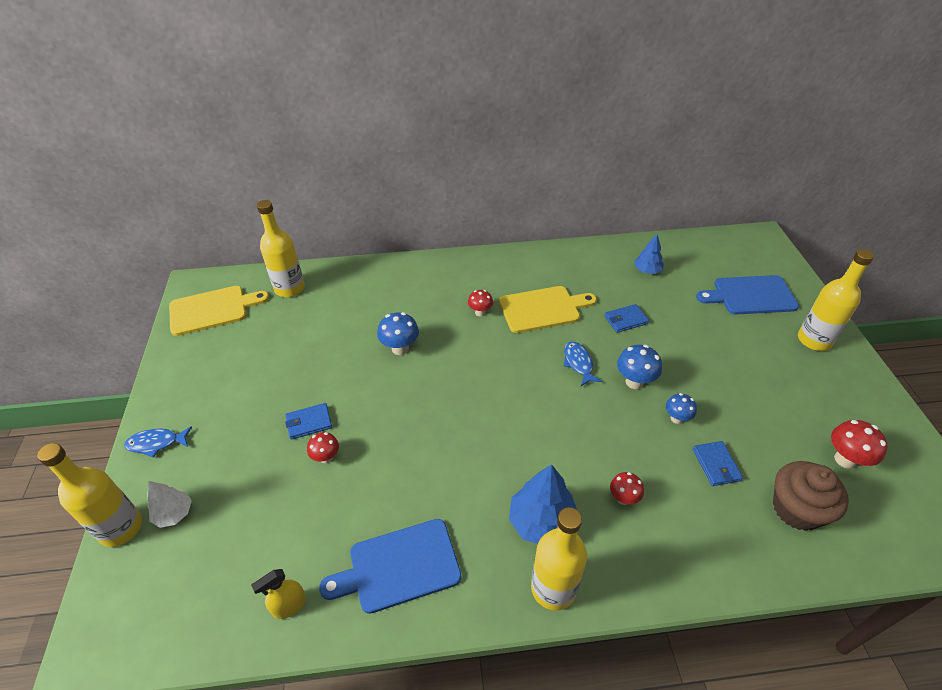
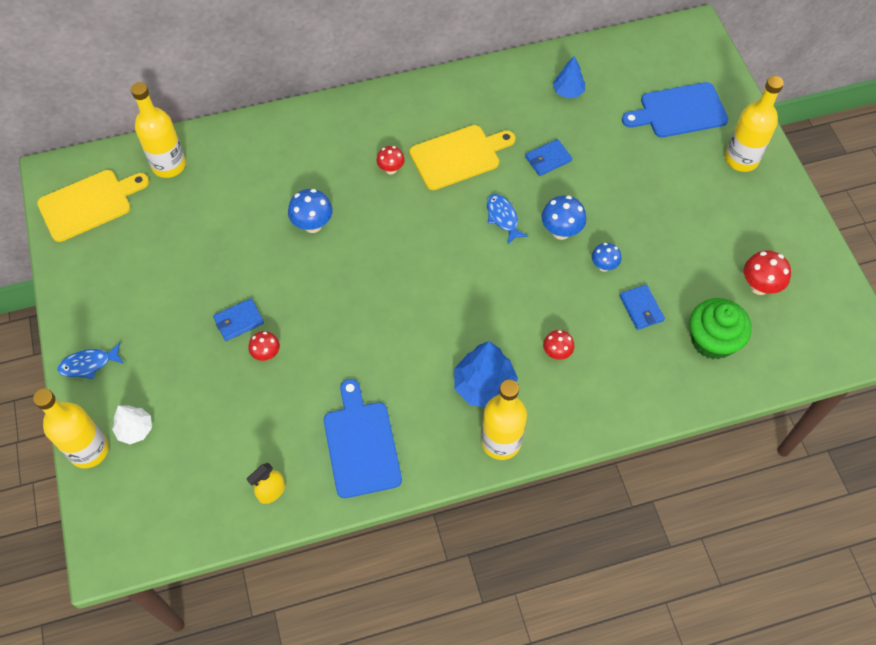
camera: 10 degrees left, 15 degrees up
blue cutting board [319,519,462,614] -> blue cutting board turned 105 degrees clockwise [324,379,402,498]
brown cupcake [773,461,849,531] -> green cupcake [690,298,751,359]

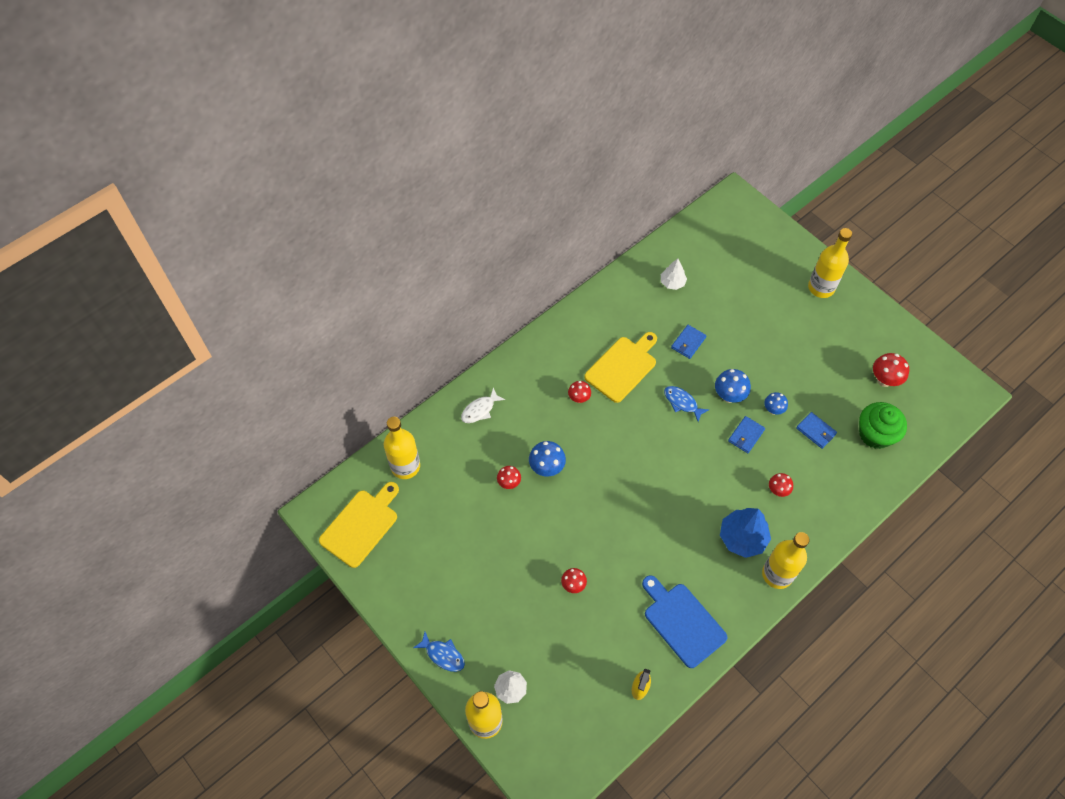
camera: 25 degrees left, 0 degrees up
blue fish [57,342,124,379] -> blue fish turned 105 degrees counterclockwise [413,632,465,672]
blue wallet [213,298,264,341] -> blue wallet moved to [728,416,765,453]
blue tree [553,56,585,98] -> white tree [661,259,687,290]
blue cutting board [622,82,728,138] -> none
none -> white fish [461,387,505,423]
none -> red mushroom [497,466,521,489]

